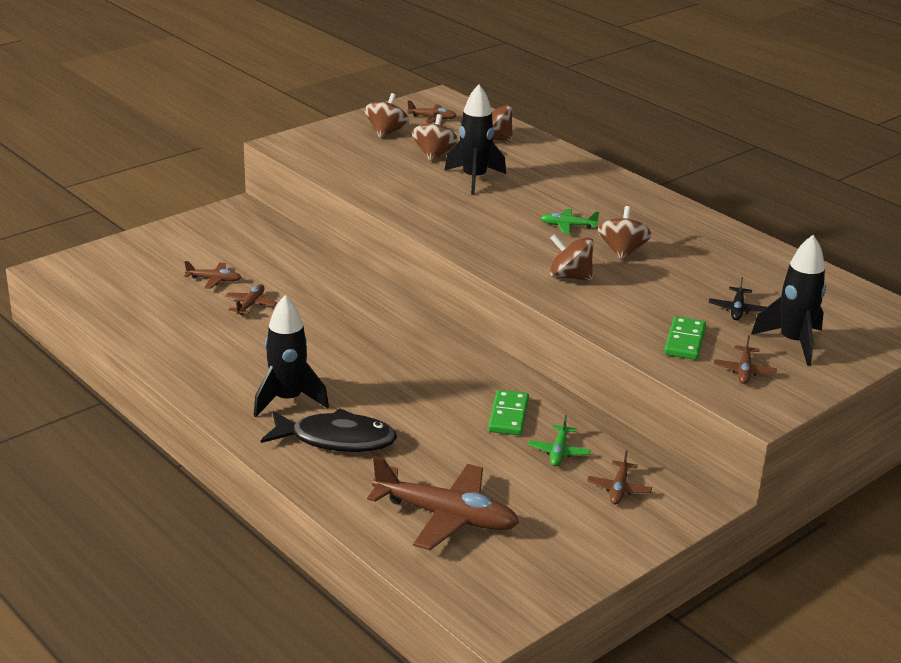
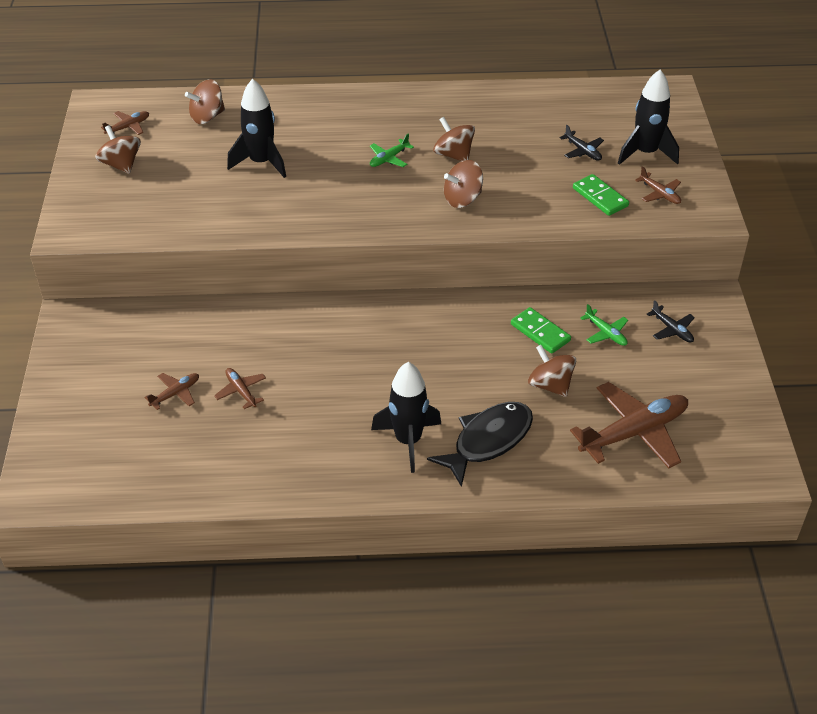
camera: 50 degrees left, 15 degrees up
brown spinning top [412,114,458,161] -> brown spinning top moved to [528,345,576,397]
brown plane [587,450,652,505] -> black plane [647,300,695,343]

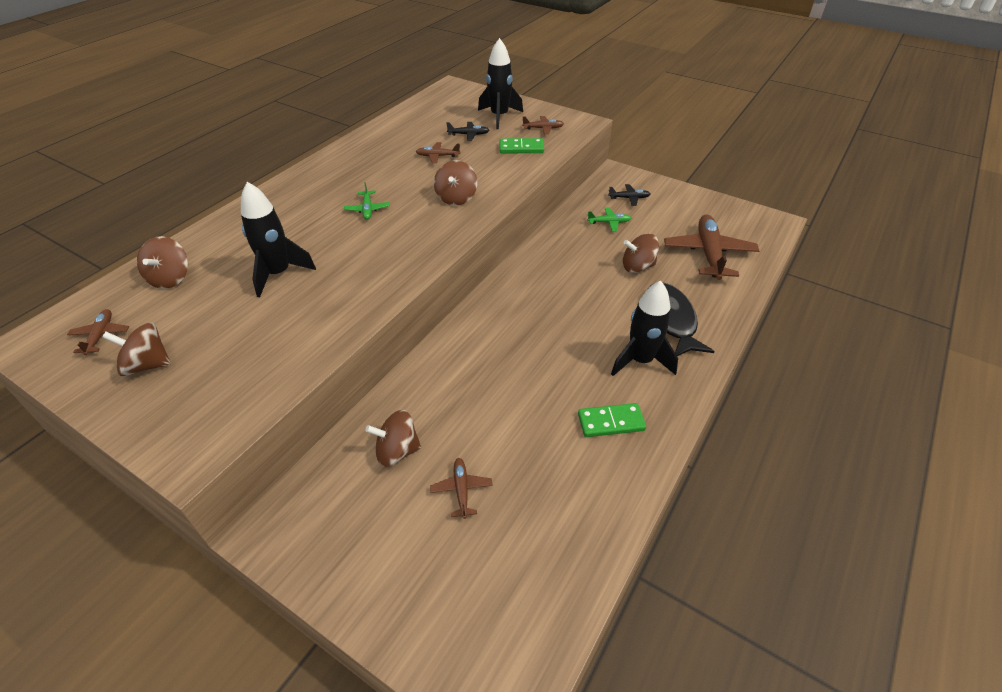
camera: 55 degrees left, 0 degrees up
brown plane [214,368,266,409] -> brown plane moved to [416,142,460,163]
brown spinning top [433,117,475,161] -> brown spinning top moved to [365,410,421,467]
green domino [511,307,571,354] -> green domino moved to [578,403,646,437]

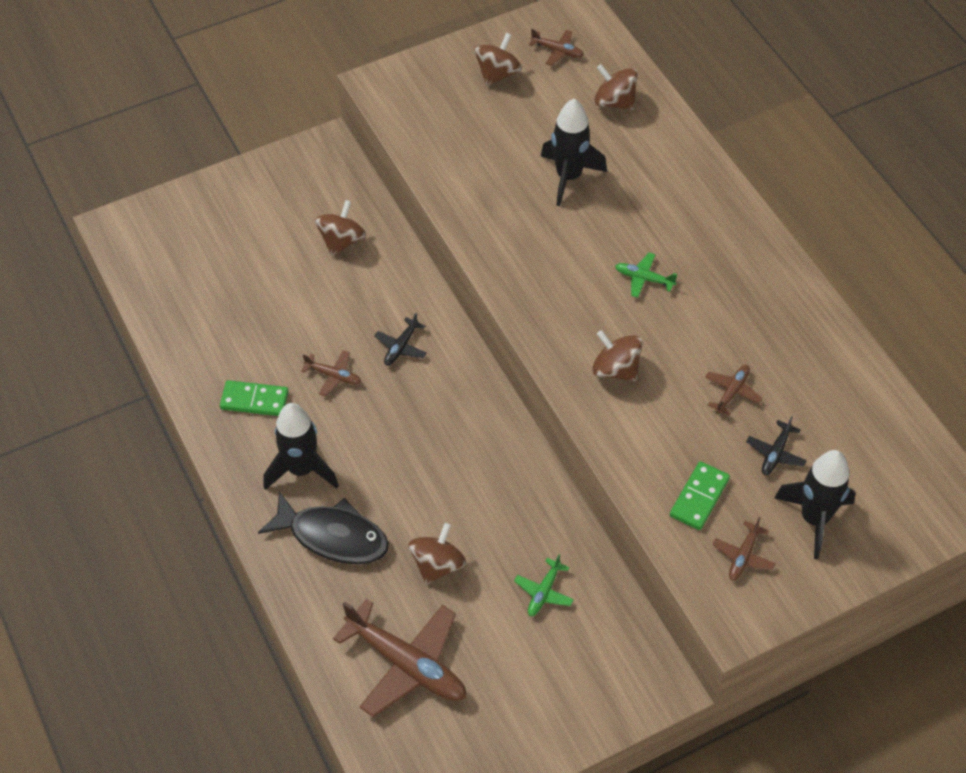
camera: 120 degrees right, 10 degrees up
brown plane [430,458,493,519] -> brown plane moved to [301,350,361,396]
green domino [578,403,646,437] -> green domino turned 75 degrees clockwise [220,380,289,416]
black plane [608,184,650,206] -> black plane moved to [374,313,427,365]

